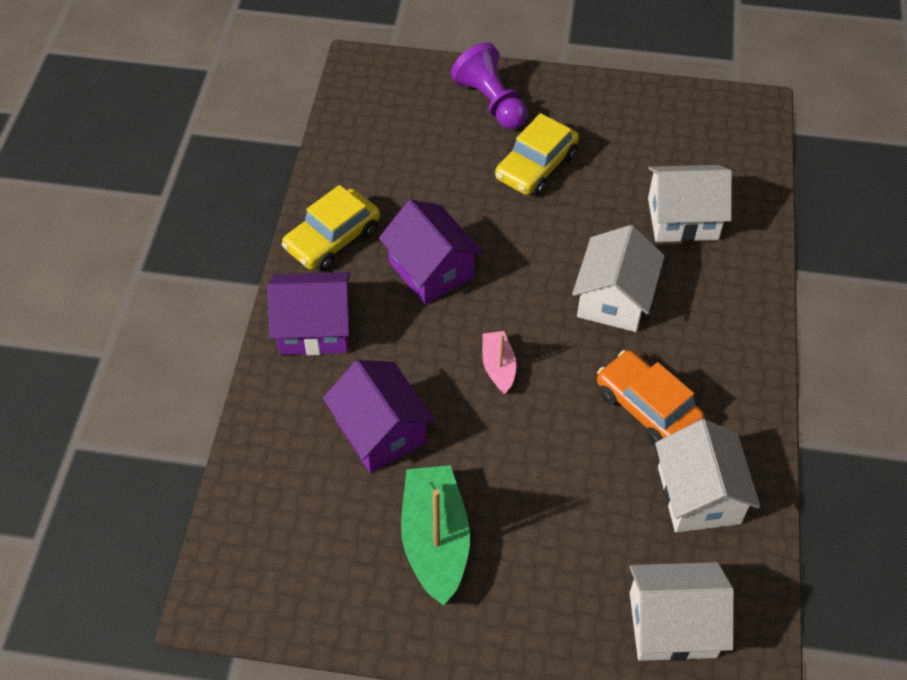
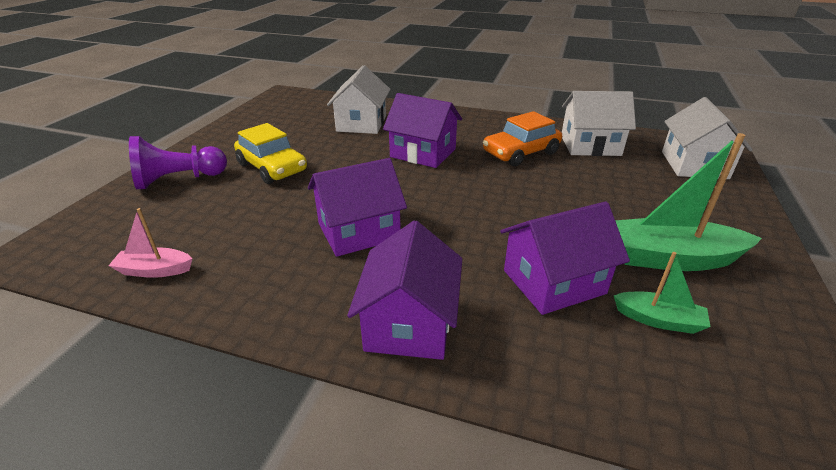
camera: 80 degrees left, 20 degrees down
yellow car [282,185,380,271] -> none
pink boat [482,331,516,394] -> pink boat moved to [109,208,192,278]
white house [572,225,665,332] -> purple house [383,93,462,168]
none -> green boat [614,252,710,334]

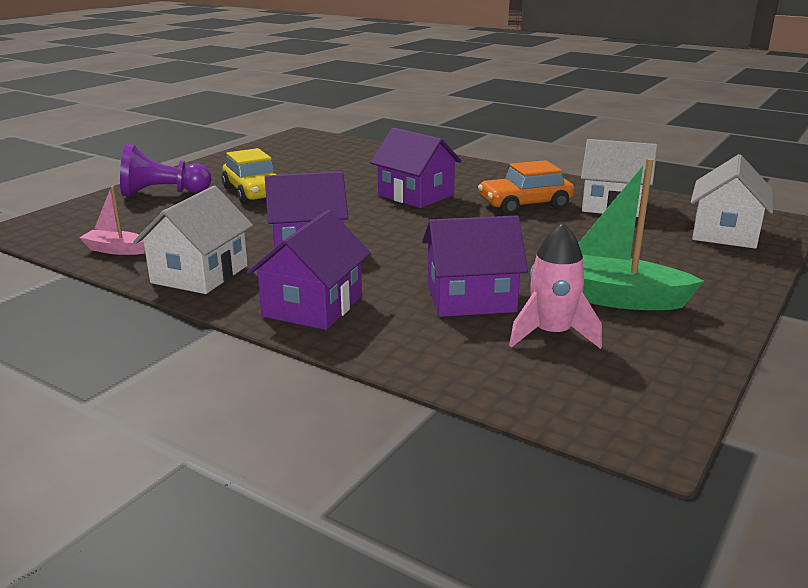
camera: 15 degrees right, 10 degrees down
white house [327,65,391,134] -> white house moved to [134,186,253,294]
green boat [614,252,710,334] -> pink rocket [509,223,602,349]

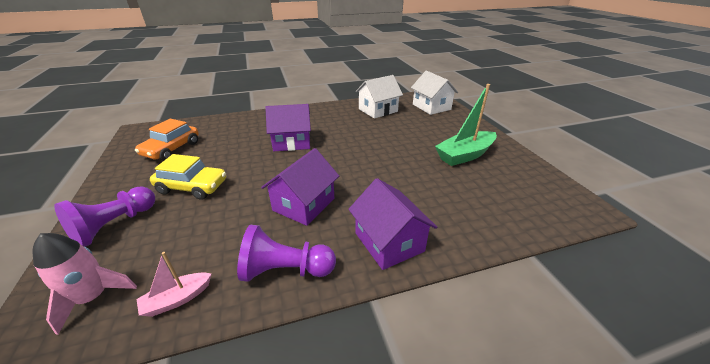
camera: 50 degrees left, 10 degrees up
white house [134,186,253,294] -> purple pawn [237,225,336,282]
purple house [422,216,528,317] -> none
orange car [478,160,575,215] -> orange car moved to [135,119,199,161]
pink rocket [509,223,602,349] -> pink rocket moved to [33,233,137,335]

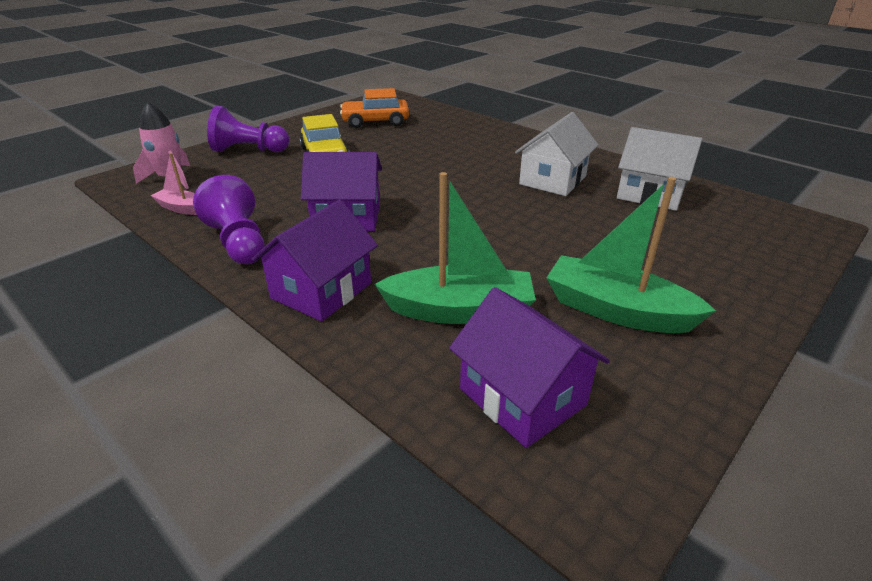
camera: 60 degrees right, 0 degrees up
purple house [265,104,311,151] -> purple house moved to [449,287,610,448]
white house [411,71,458,115] -> white house moved to [515,112,599,196]
none -> green boat [374,172,536,324]

